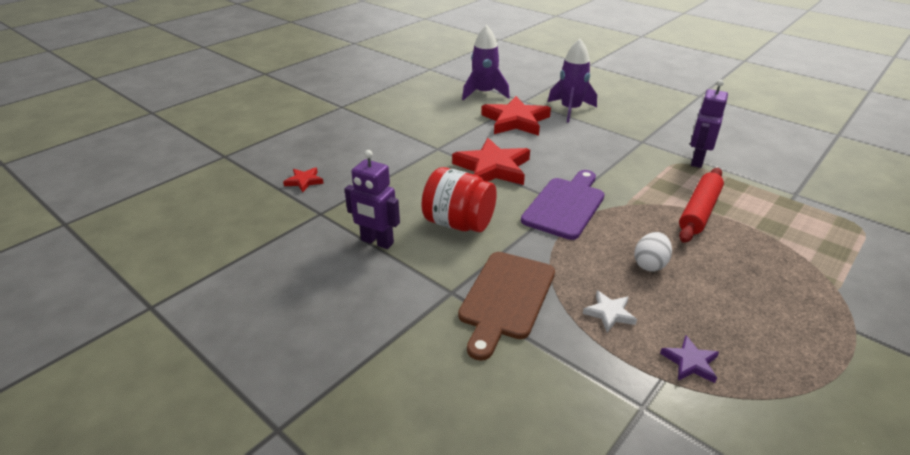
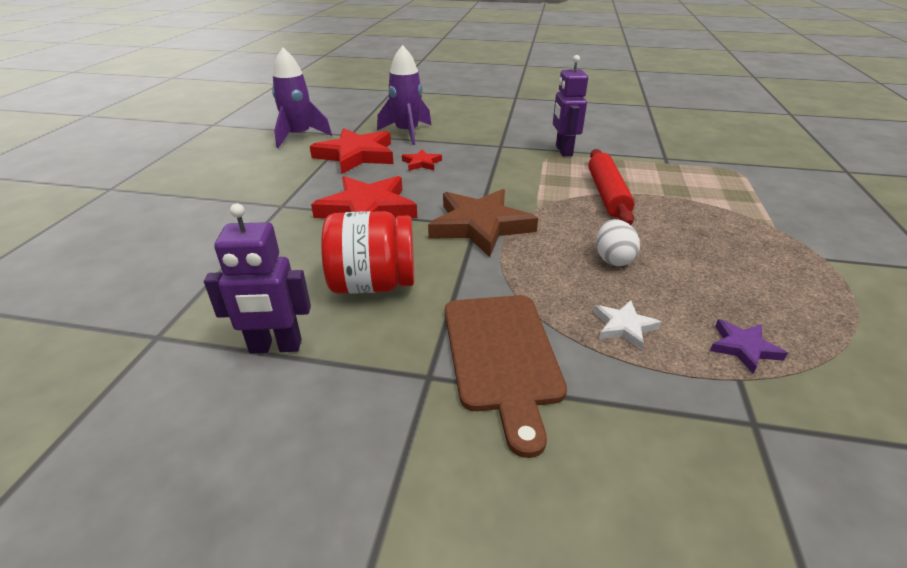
camera: 30 degrees left, 0 degrees up
red star [283,167,324,192] -> red star moved to [402,149,442,171]
purple cutting board [521,170,605,240] -> brown star [428,189,538,257]

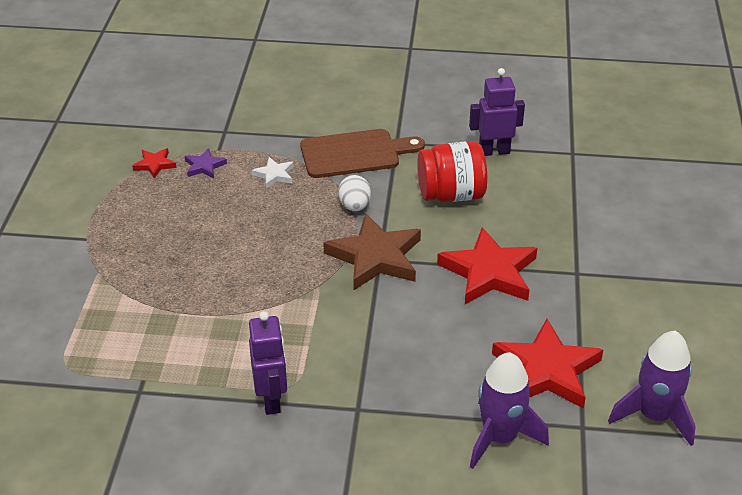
camera: 175 degrees right, 5 degrees up
red star [402,149,442,171] -> red star moved to [133,148,176,179]
brown cutting board [445,295,567,458] -> brown cutting board turned 90 degrees clockwise [300,129,425,178]
red rolling pin [588,149,635,225] -> none
white egg [596,219,640,266] -> white egg moved to [338,175,371,211]

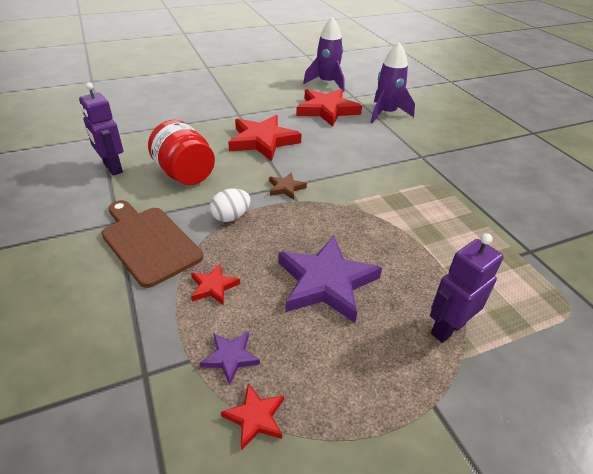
camera: 120 degrees left, 0 degrees up
purple robot [249,311,287,415] -> purple robot moved to [430,233,504,343]
white star [252,157,294,189] -> red star [191,264,240,305]
brown star [323,213,421,290] -> brown star [269,173,307,200], size x0.47
none -> purple star [278,236,382,323]

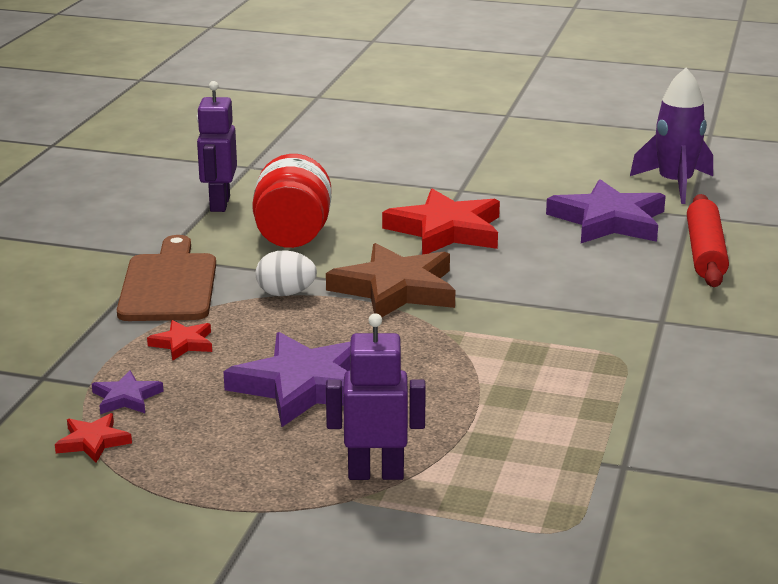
camera: 40 degrees right, 15 degrees down
brown star [269,173,307,200] -> brown star [326,243,455,317], size x2.13
red star [296,89,362,127] -> purple star [546,179,666,243]
purple rocket [371,42,415,123] -> red rolling pin [687,194,729,287]

